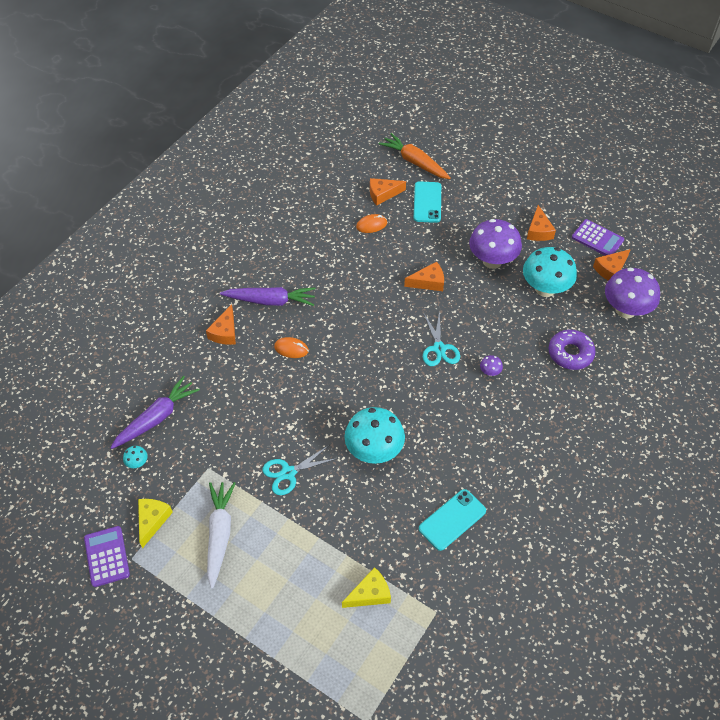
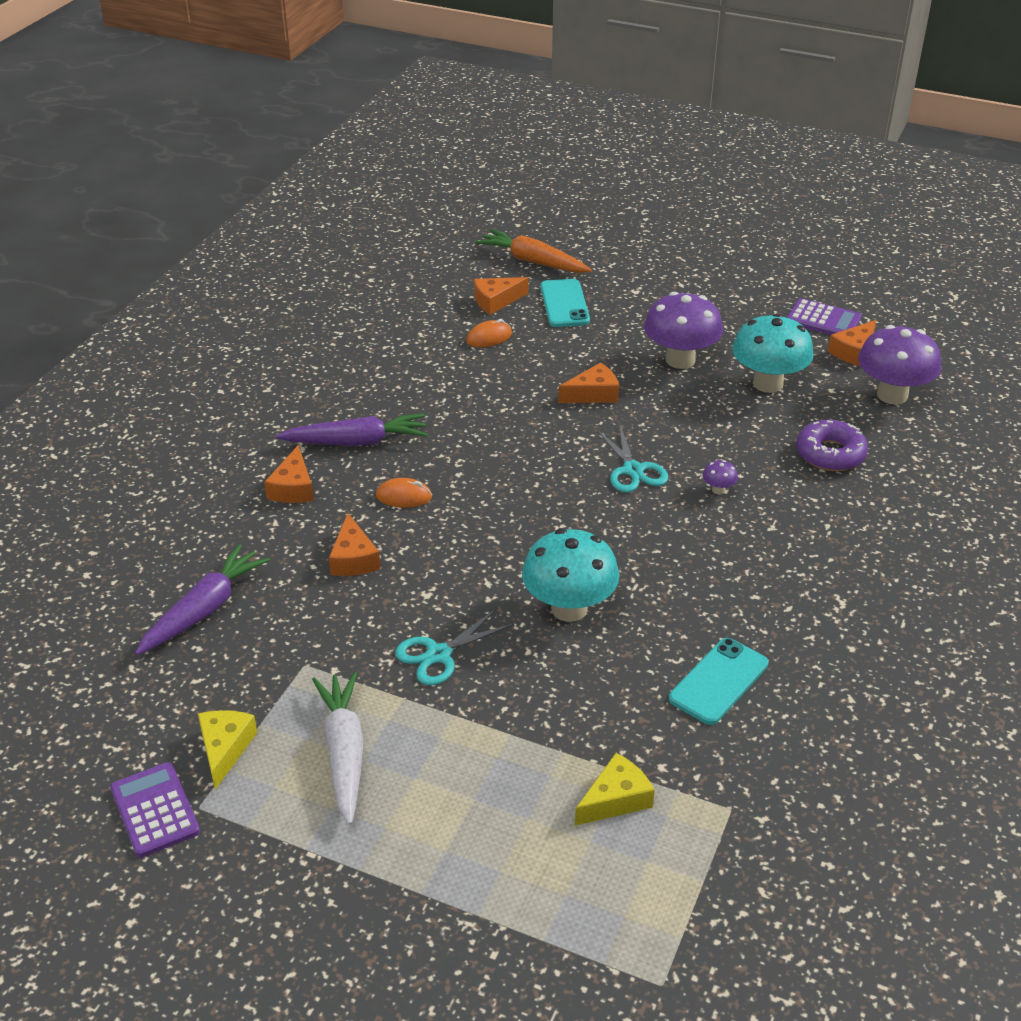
camera: 10 degrees left, 15 degrees down
turquoise mushroom [123,446,148,468] -> none
orange cheese [527,205,556,241] -> orange cheese moved to [329,513,381,576]

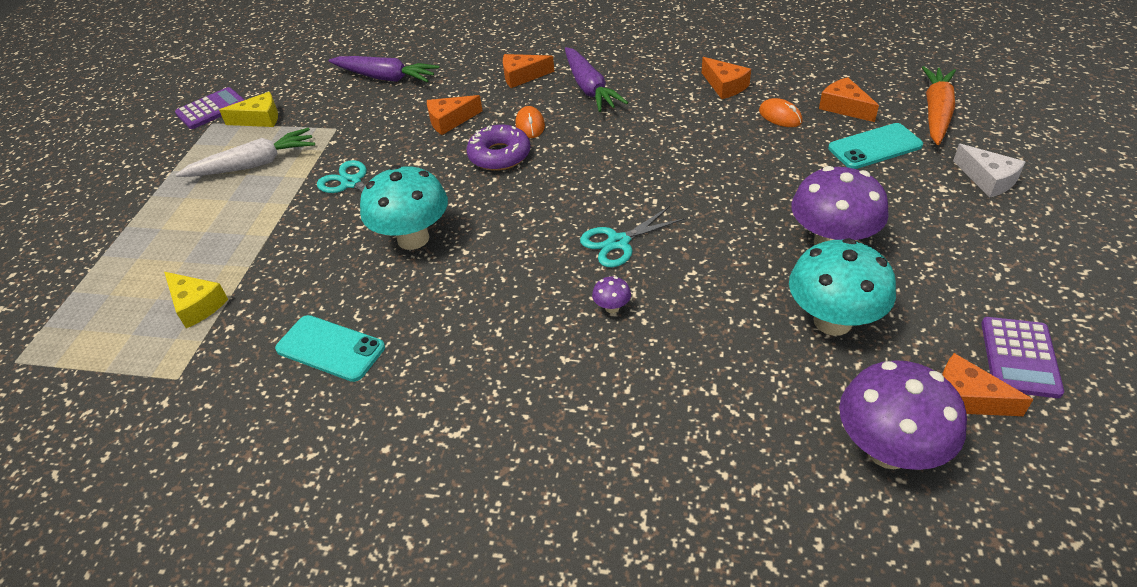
camera: 80 degrees right, 5 degrees up
orange cheese [558,362,619,403] -> orange cheese moved to [702,57,751,99]
purple donut [796,420,868,471] -> purple donut moved to [466,125,530,171]
none -> white cheese [953,144,1025,197]

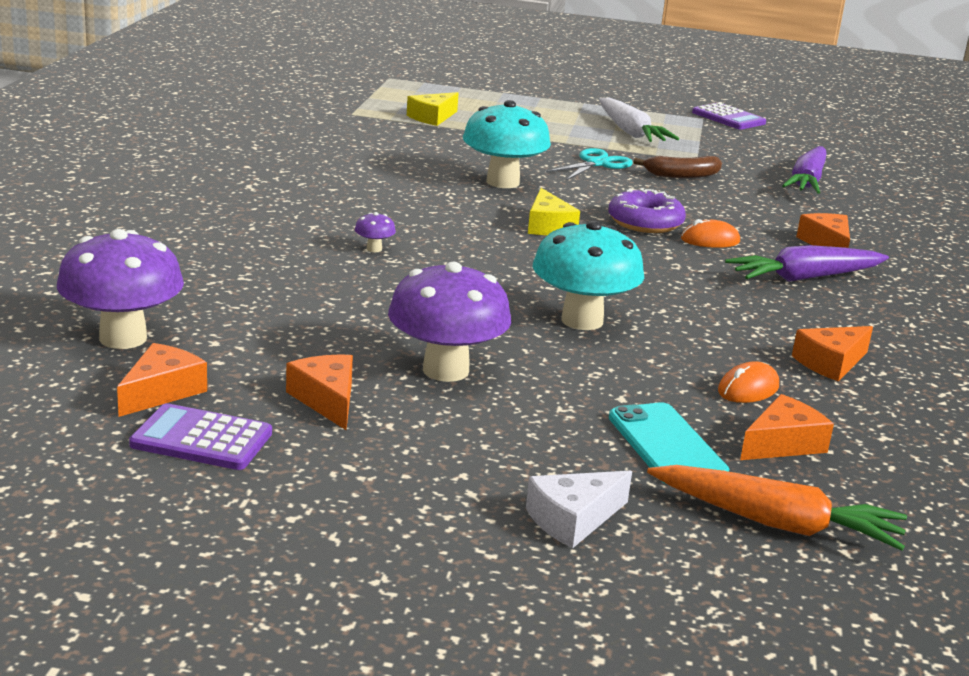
camera: 85 degrees right, 20 degrees down
yellow cheese [219,92,278,127] -> yellow cheese moved to [528,188,580,235]
turquoise phone [275,315,385,382] -> none
orange cheese [427,95,483,135] -> orange cheese moved to [286,355,353,430]
turquoise scissors [580,206,686,267] -> none
turquoise mushroom [789,238,896,336] -> turquoise mushroom moved to [533,220,644,330]
none -> brown banana [633,156,722,178]

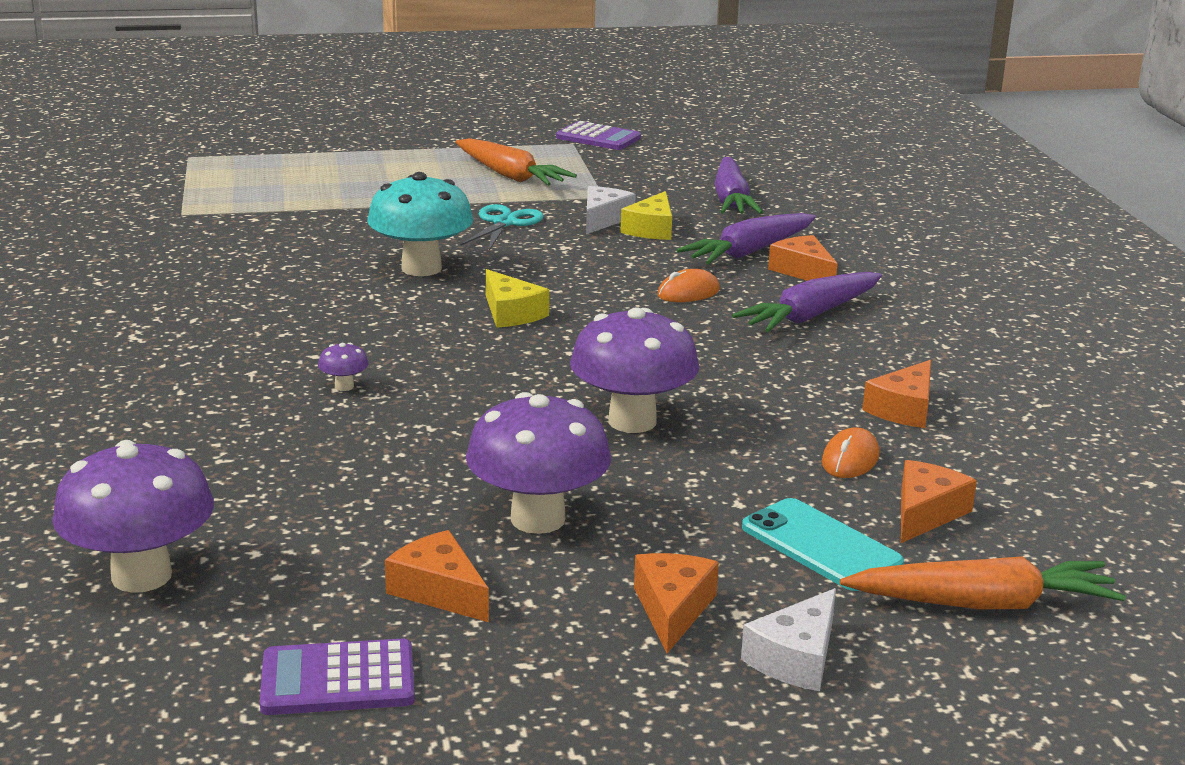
camera: 20 degrees left, 0 degrees up
orange cheese [117,343,207,417] -> orange cheese moved to [634,553,719,653]
yellow cheese [407,92,459,126] -> yellow cheese moved to [620,191,672,240]
turquoise mushroom [533,220,644,330] -> purple mushroom [570,308,699,433]
white carrot [599,98,679,142] -> orange carrot [455,138,577,186]
purple donut [608,188,686,233] -> none
brown banana [633,156,722,178] -> white cheese [586,186,636,234]
none -> purple carrot [677,213,816,264]

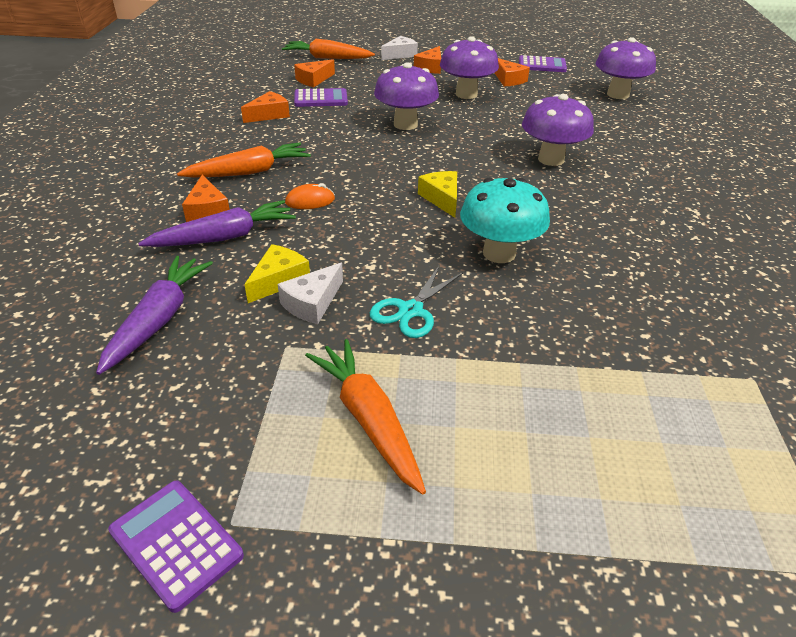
camera: 165 degrees left, 15 degrees up
purple mushroom [318,343,369,391] -> purple mushroom [522,94,594,166], size x2.47
purple carrot [732,272,882,332] -> orange carrot [177,142,311,178]
turquoise phone [742,498,904,591] -> none
orange mouse [822,427,879,478] -> purple calculator [294,88,348,107]

